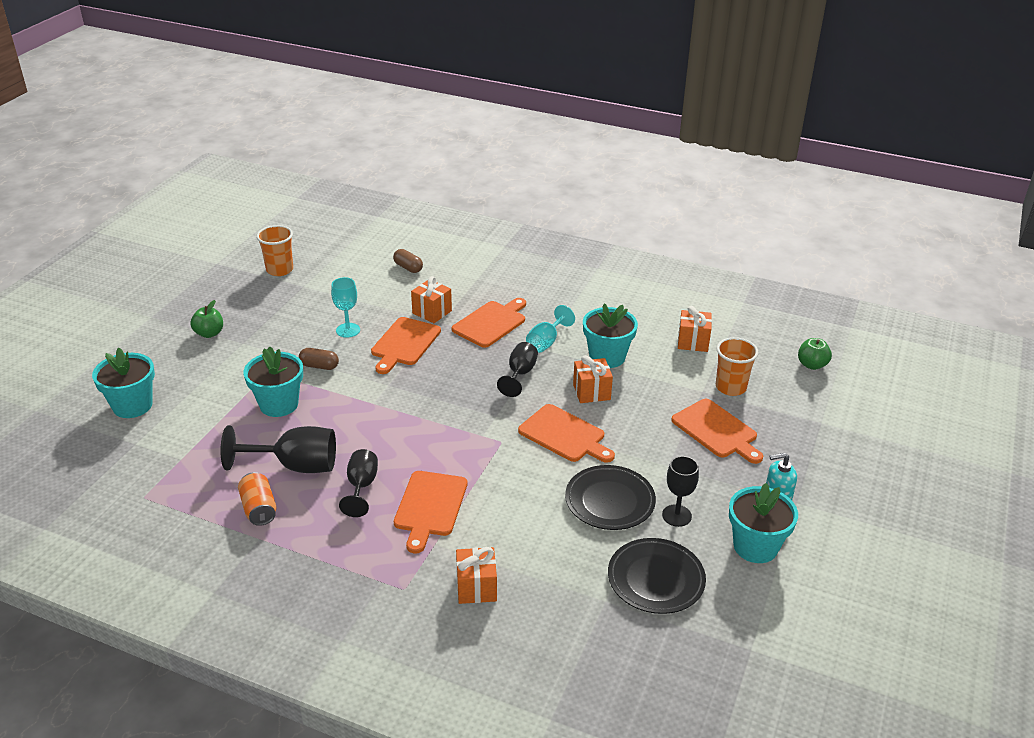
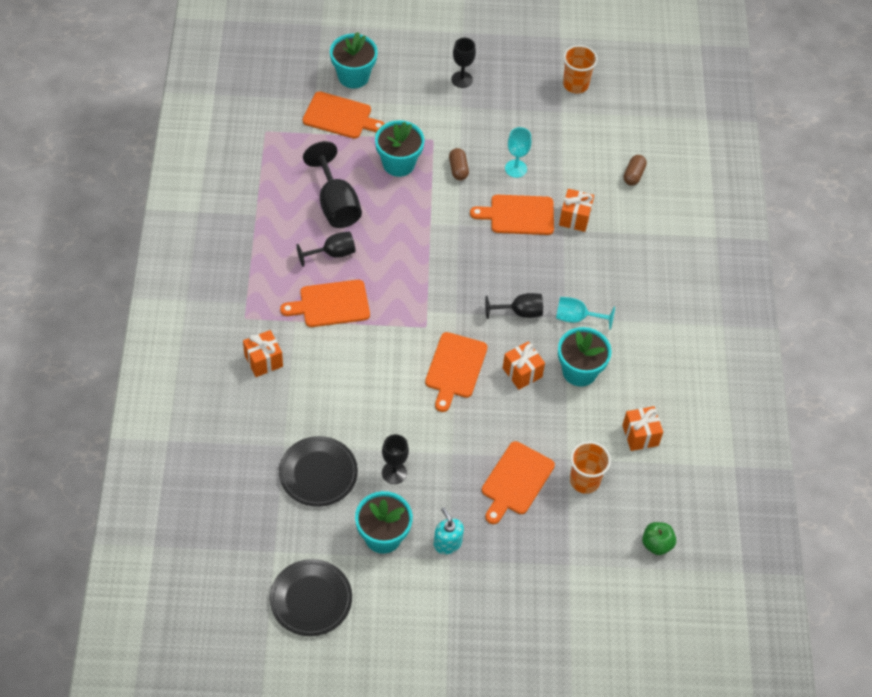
camera: 65 degrees right, 20 degrees up
green apple [191,300,223,338] -> black goblet [451,38,476,88]
orange can [238,472,276,526] -> none
orange cutting board [452,298,526,348] -> orange cutting board moved to [303,91,385,139]
black plate [565,465,656,530] -> black plate moved to [270,559,352,636]

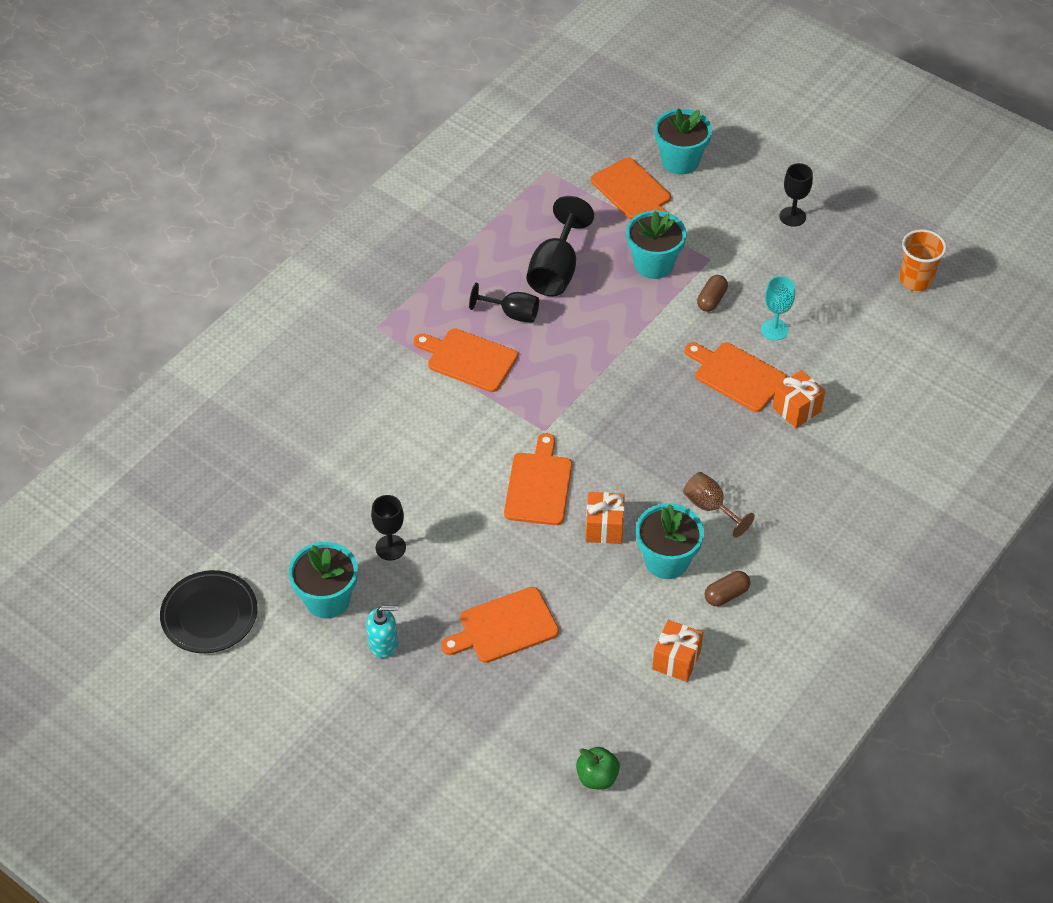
camera: 40 degrees right, 5 degrees down
orange gift [243,330,283,377] -> none
black plate [279,436,358,507] -> none
orange cutting board [425,332,487,412] -> orange cutting board turned 135 degrees clockwise [504,433,572,525]
turquoise soap dispenser [434,507,464,554] -> turquoise soap dispenser turned 75 degrees clockwise [366,605,398,658]
black goblet [485,293,543,319] -> none
turquoise goblet [556,297,615,330] -> brown goblet [683,472,755,538]
orange cup [570,441,611,494] -> none
brown capsule [623,155,647,186] -> brown capsule moved to [705,571,750,606]

